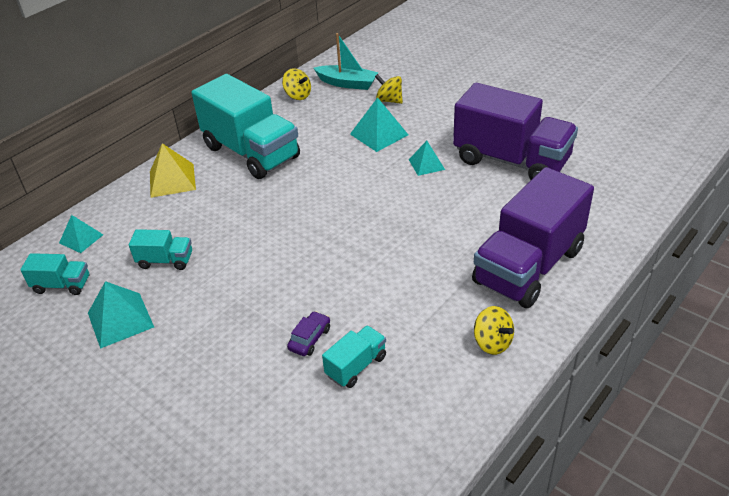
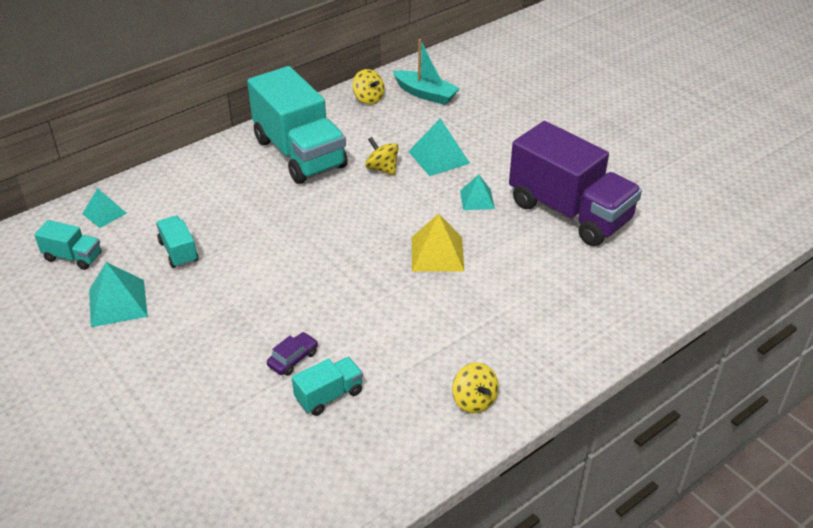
camera: 10 degrees right, 0 degrees up
turquoise truck [129,229,192,270] -> turquoise truck turned 135 degrees counterclockwise [156,216,198,268]
yellow pyramid [150,143,196,198] -> yellow pyramid moved to [412,213,464,272]
yellow spinning top [375,74,403,104] -> yellow spinning top moved to [365,137,399,176]
purple truck [472,167,594,308] -> none

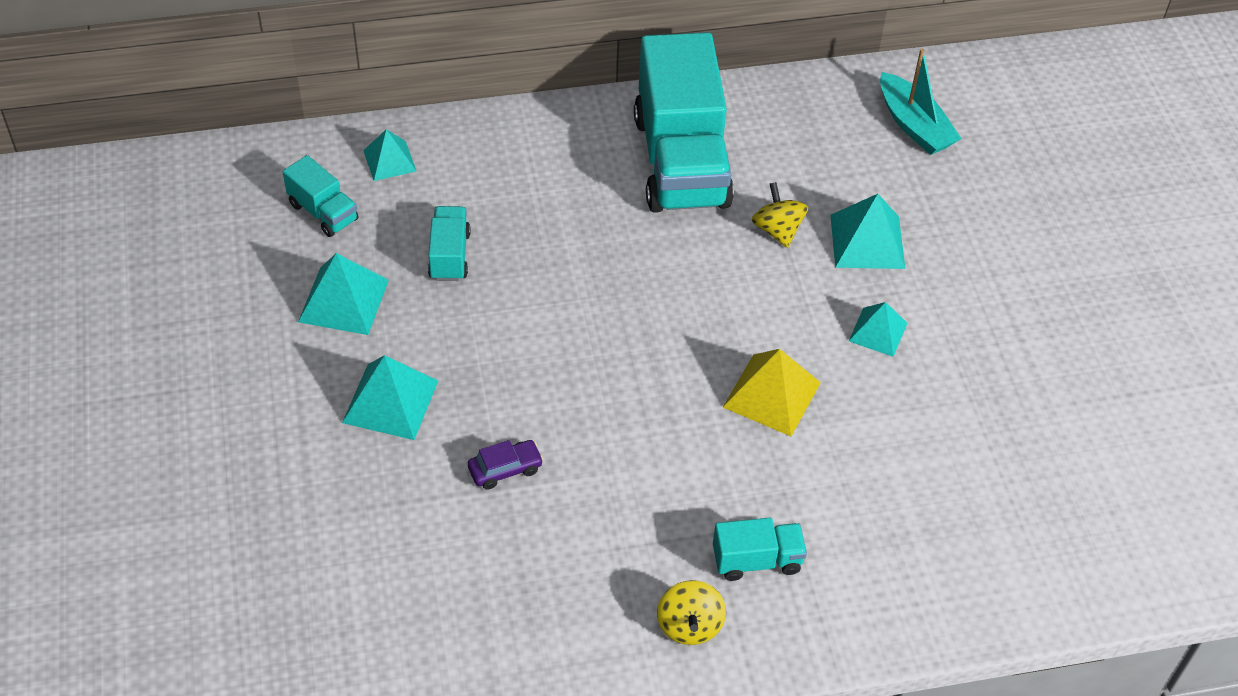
camera: 25 degrees right, 10 degrees up
turquoise truck [292,357,363,416] -> turquoise truck moved to [713,518,807,581]
yellow spinning top [352,69,385,105] -> none
purple truck [509,121,642,246] -> none
none -> turquoise pyramid [342,355,438,440]

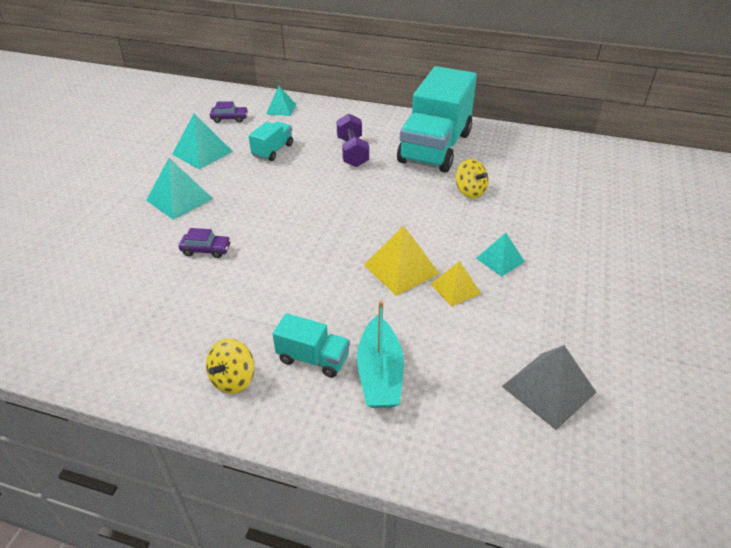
camera: 30 degrees right, 10 degrees down
turquoise truck [283,155,359,237] -> purple car [210,101,248,123]
yellow spinning top [751,182,808,248] -> yellow spinning top turned 135 degrees clockwise [455,159,489,198]
turquoise pyramid [830,194,905,269] -> none
turquoise boat [880,49,962,155] -> turquoise boat moved to [357,300,404,408]
none -> purple dumbbell [336,113,369,167]
none -> yellow pyramid [431,261,481,307]
none -> grey pyramid [502,345,597,430]

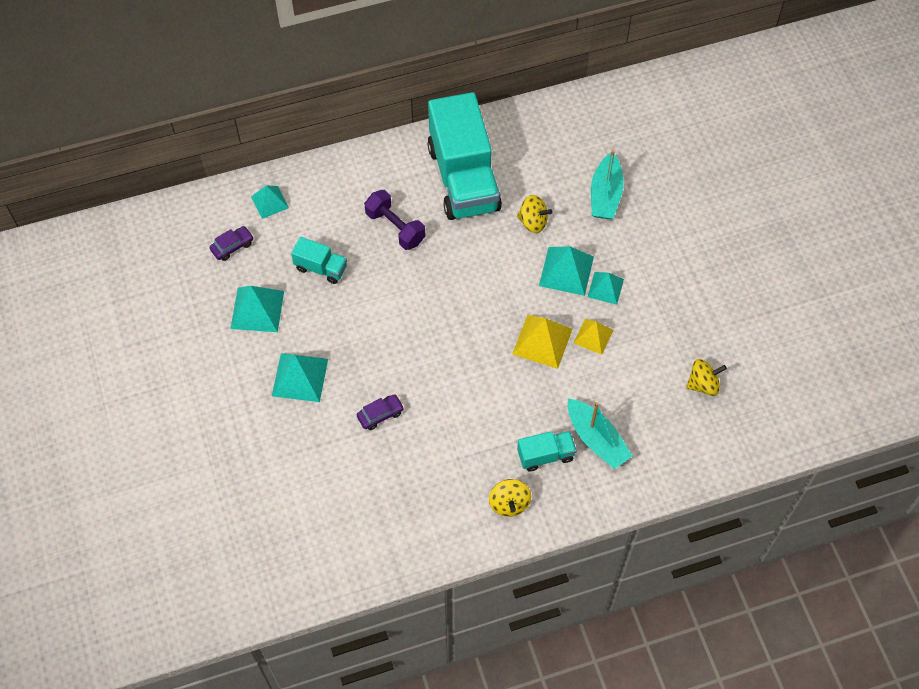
camera: 35 degrees left, 20 degrees up
turquoise truck [248,122,293,161] -> turquoise truck turned 120 degrees clockwise [291,237,347,284]
grey pyramid [502,345,597,430] -> yellow spinning top [686,359,727,396]
none -> turquoise pyramid [539,246,594,296]
none -> turquoise boat [591,150,624,219]

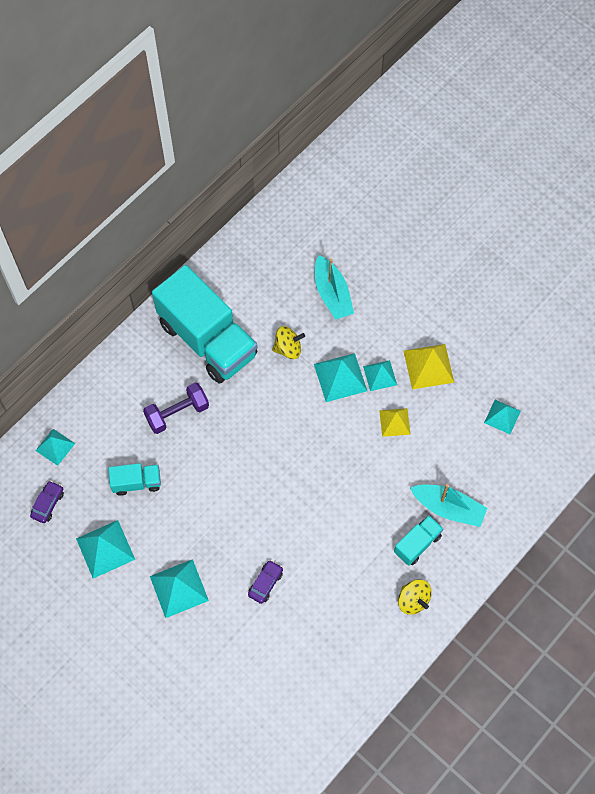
camera: 30 degrees left, 5 degrees up
purple dumbbell [364,190,425,250] -> purple dumbbell turned 45 degrees counterclockwise [143,383,209,434]
yellow pyramid [512,315,572,369] -> yellow pyramid moved to [404,344,454,389]
yellow spinning top [686,359,727,396] -> turquoise pyramid [484,400,521,434]

